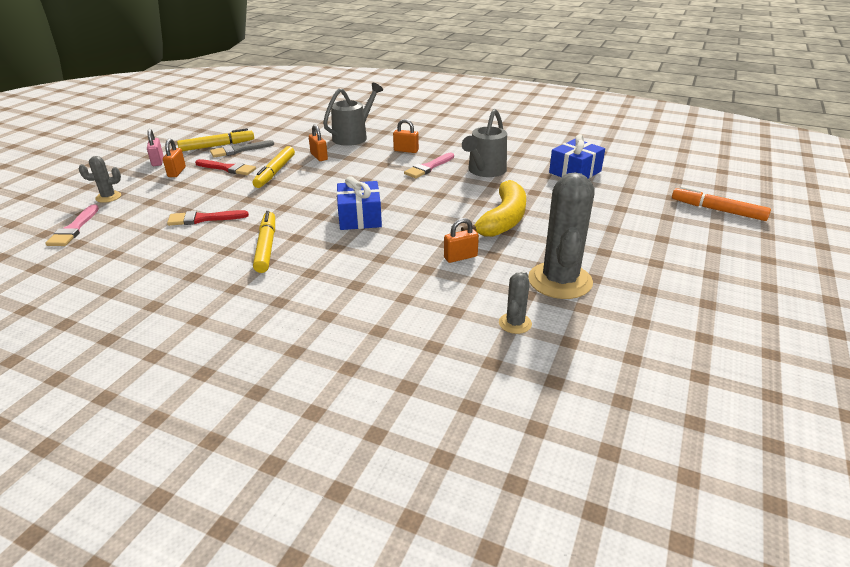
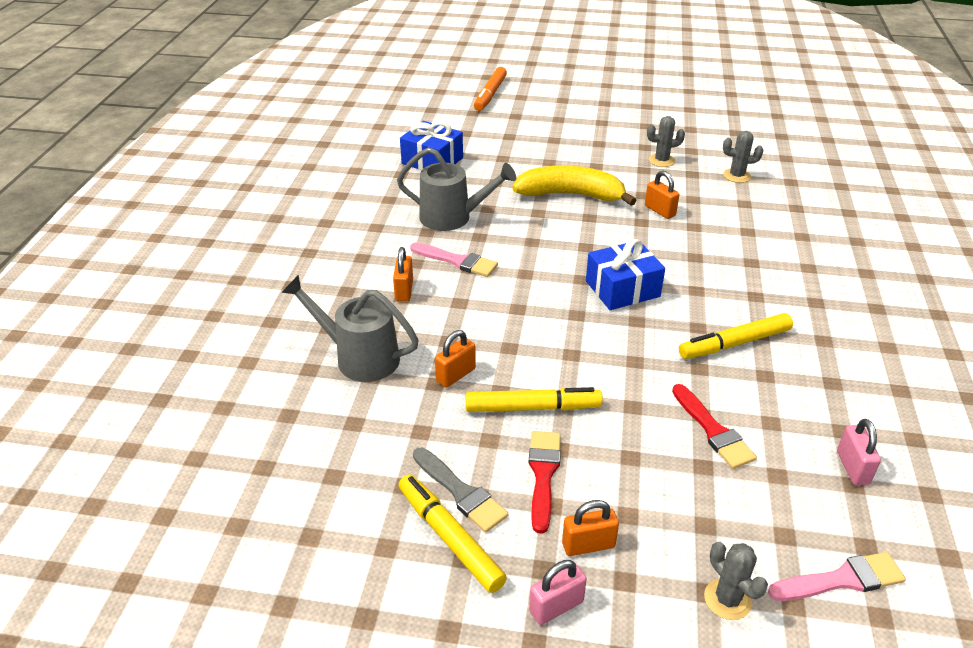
camera: 105 degrees left, 5 degrees up
grey cactus [528,172,595,299] -> grey cactus [647,116,685,167], size x0.47
none -> pink padlock [837,419,881,485]

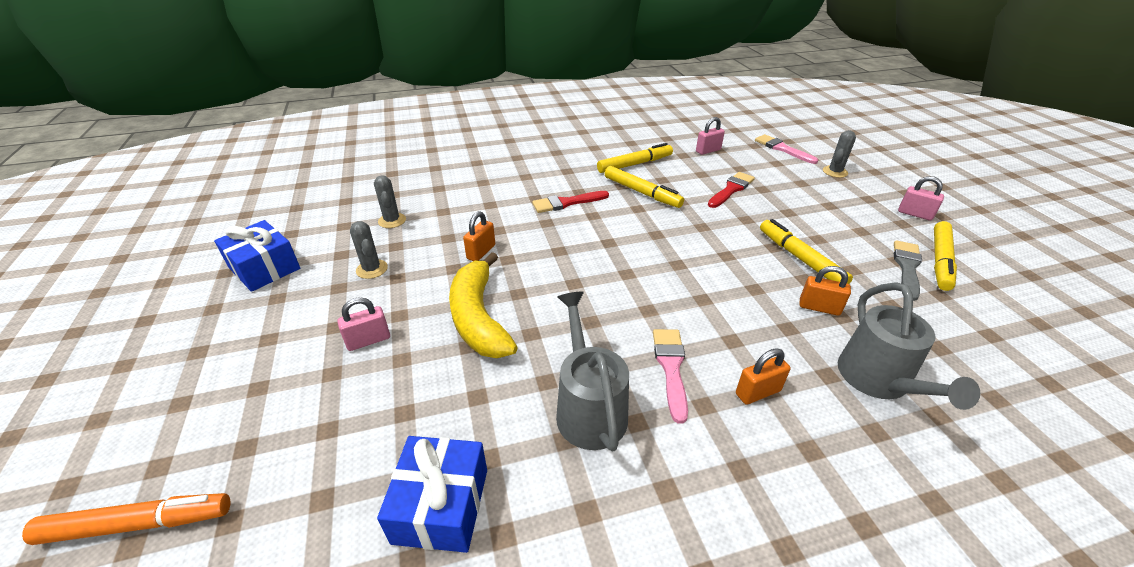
camera: 115 degrees left, 0 degrees up
red brush [529,431,561,534] -> red brush moved to [532,191,609,213]
orange padlock [562,500,619,556] -> none
blue gift [586,239,665,310] -> blue gift moved to [214,220,300,292]
none -> pink padlock [337,297,390,351]
none -> yellow marker [597,143,673,173]

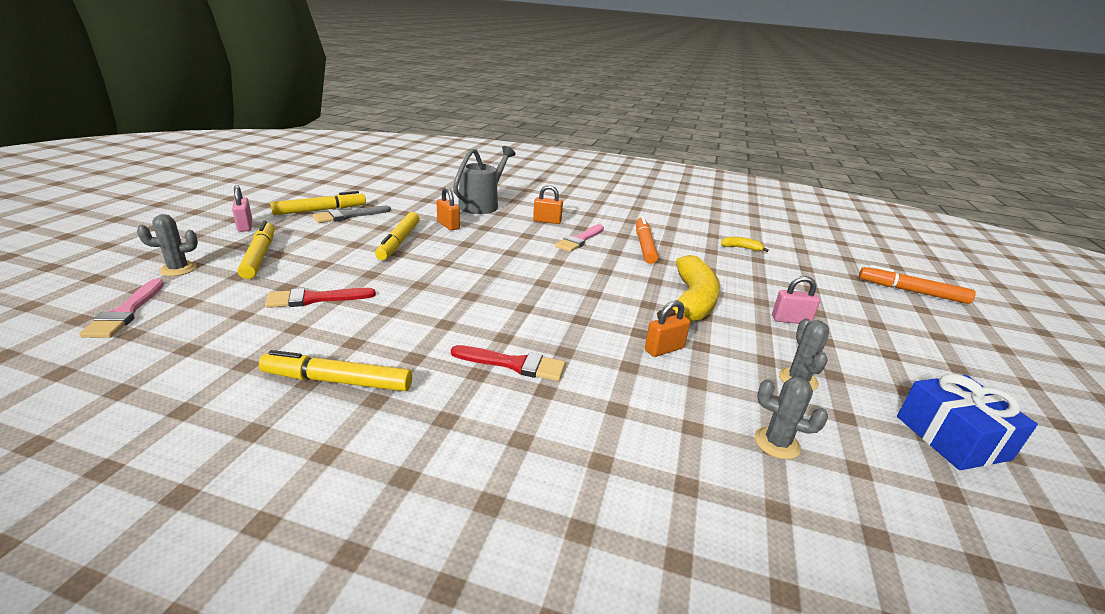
camera: 150 degrees left, 10 degrees down
grey cactus [374,176,406,228] -> grey cactus turned 75 degrees counterclockwise [755,377,828,459]
blue gift [377,436,487,553] -> yellow banana [721,237,769,252]
grey watering can [556,292,629,452] -> orange marker [636,216,658,264]
yellow marker [605,166,684,208] -> yellow marker moved to [237,221,275,279]
pink padlock [696,117,725,155] -> none

